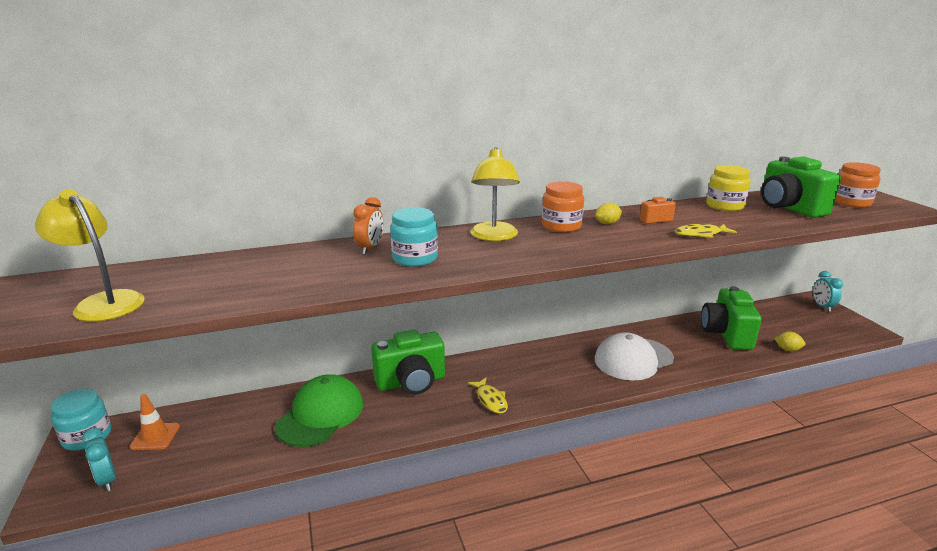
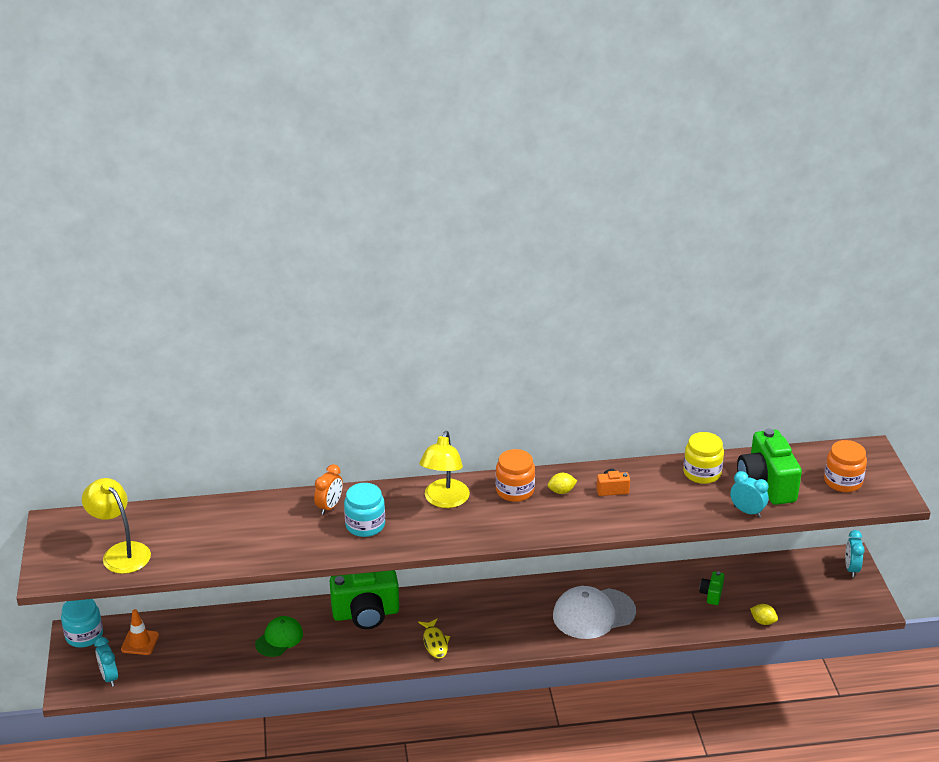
camera: 10 degrees right, 10 degrees up
green cap [275,374,363,447] -> green cap [255,616,303,657], size x0.61
yellow fish [675,224,737,238] -> none
green camera [701,286,762,350] -> green camera [700,571,724,605], size x0.46
none -> turquoise clock [730,471,769,517]

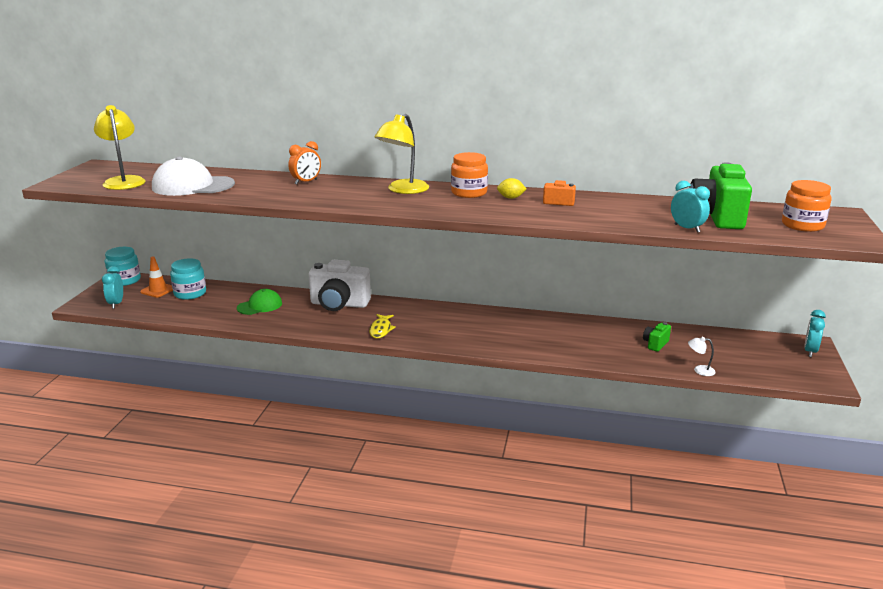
camera: 20 degrees right, 10 degrees down
green camera [330,570,399,629] -> white camera [308,260,371,311]
turquoise jar [344,483,385,537] -> turquoise jar moved to [170,258,206,300]
white cap [553,586,636,639] -> white cap moved to [152,156,235,196]
yellow jar [683,432,724,484] -> none
yellow lemon [750,604,778,625] -> white lamp [688,337,715,376]

